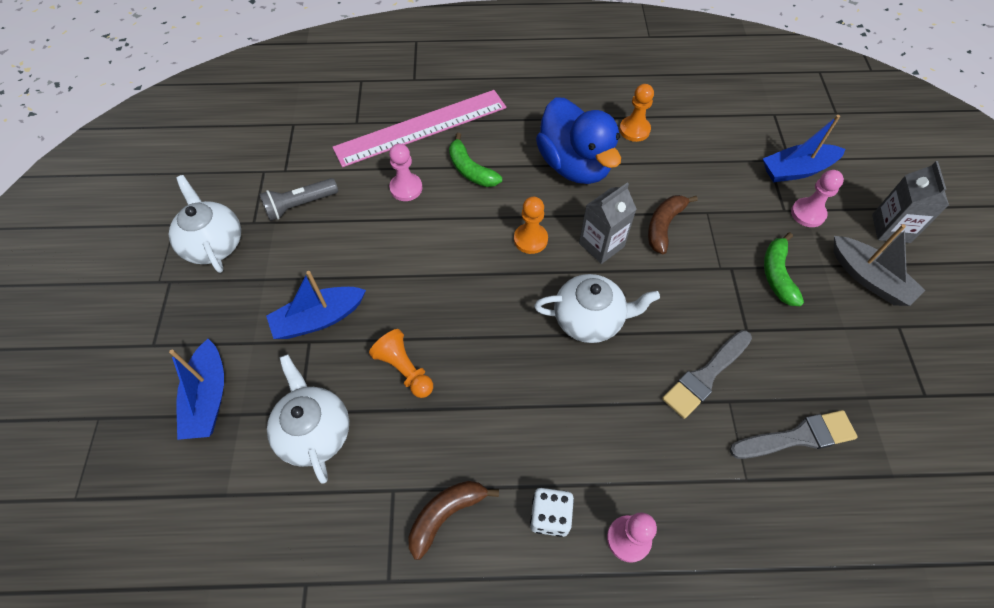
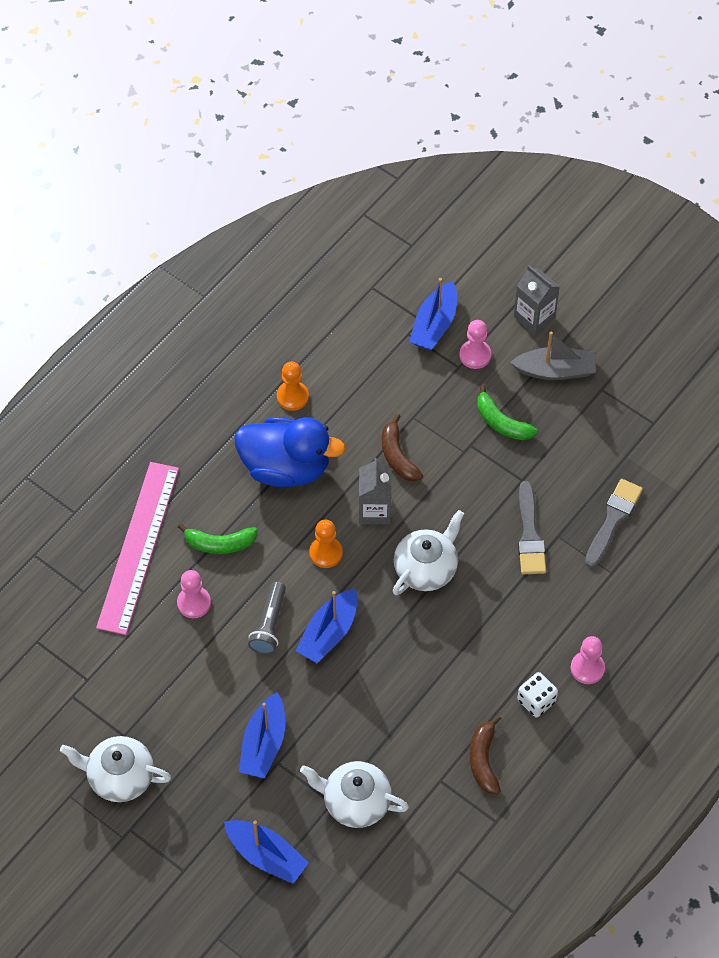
camera: 50 degrees left, 0 degrees up
grey flashlight [259,178,338,221] -> grey flashlight moved to [248,581,286,655]
orange pawn [369,329,433,398] -> none
none -> blue boat [295,588,358,663]

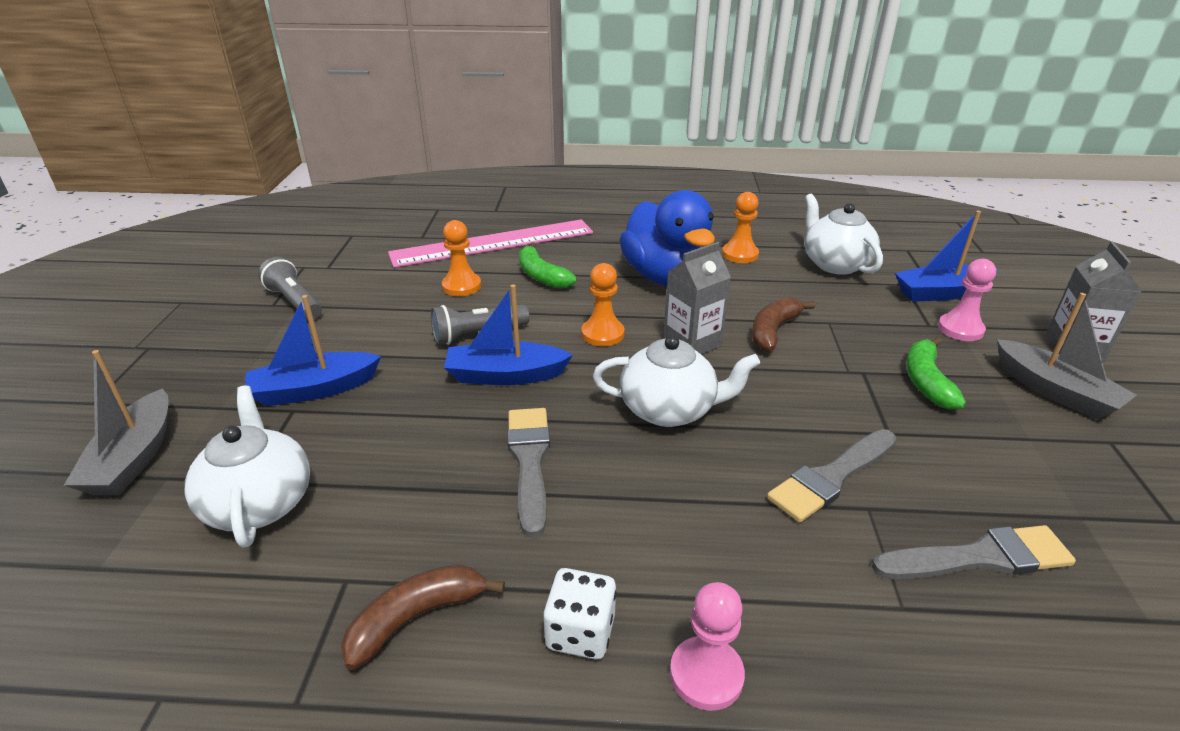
camera: 55 degrees right, 25 degrees down
white teapot [60,736,171,802] -> white teapot moved to [804,193,883,275]
pink pawn [177,570,211,618] -> orange pawn [442,220,481,296]
blue boat [224,820,309,884] -> grey boat [64,350,169,495]
none -> grey flashlight [258,257,322,319]
none -> grey brush [508,408,550,537]

